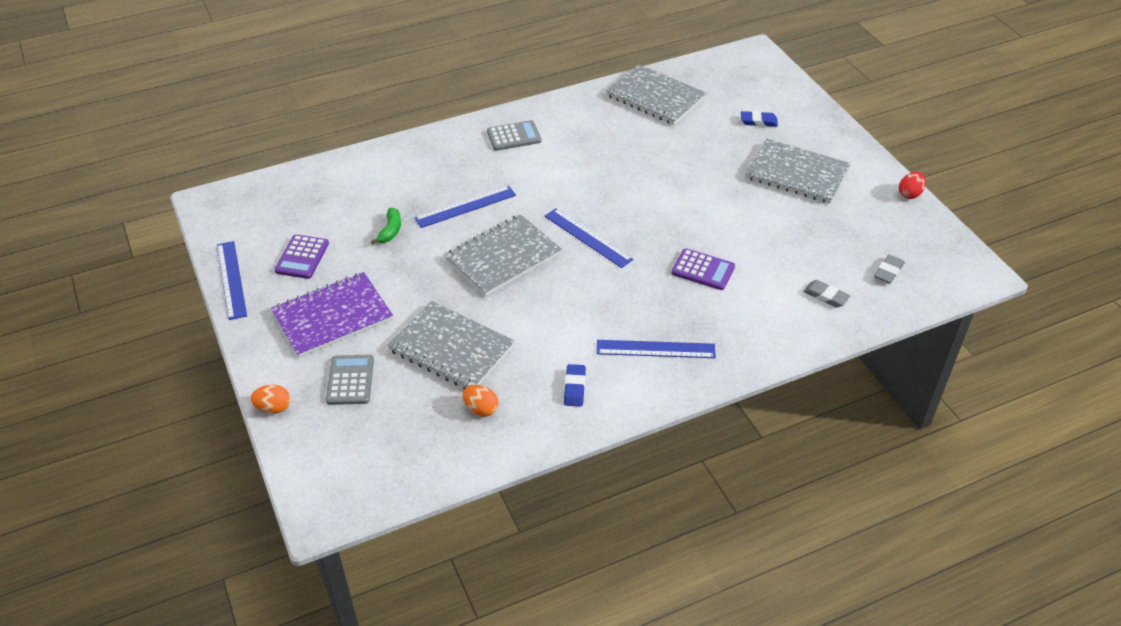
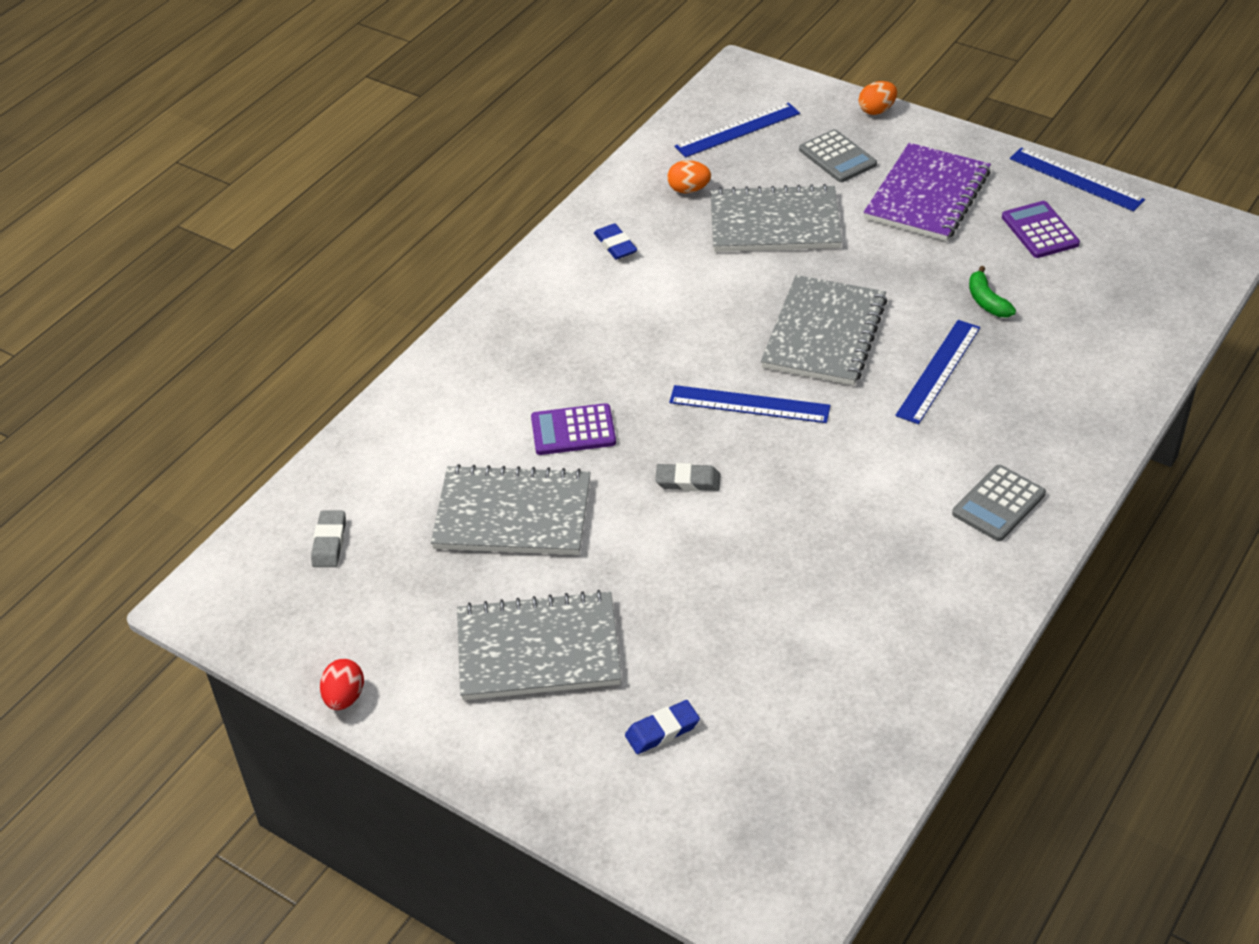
camera: 150 degrees right, 0 degrees up
blue ruler [597,340,716,358] -> blue ruler moved to [674,103,800,158]
grey notebook [606,64,706,125] -> grey notebook moved to [431,464,591,555]
grey eraser [803,280,850,308] -> grey eraser moved to [655,463,720,491]

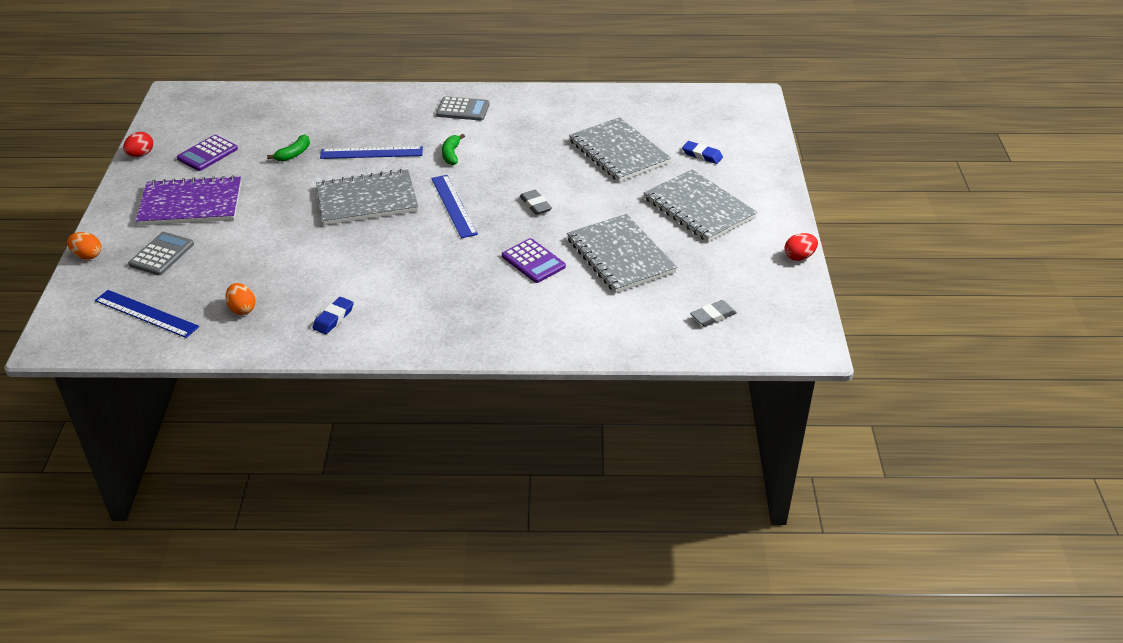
camera: 125 degrees left, 5 degrees down
grey notebook [710,184,842,252] -> grey notebook moved to [569,117,671,182]
blue ruler [1010,147,1145,211] -> red egg [123,132,153,157]
none -> green banana [442,134,465,165]

